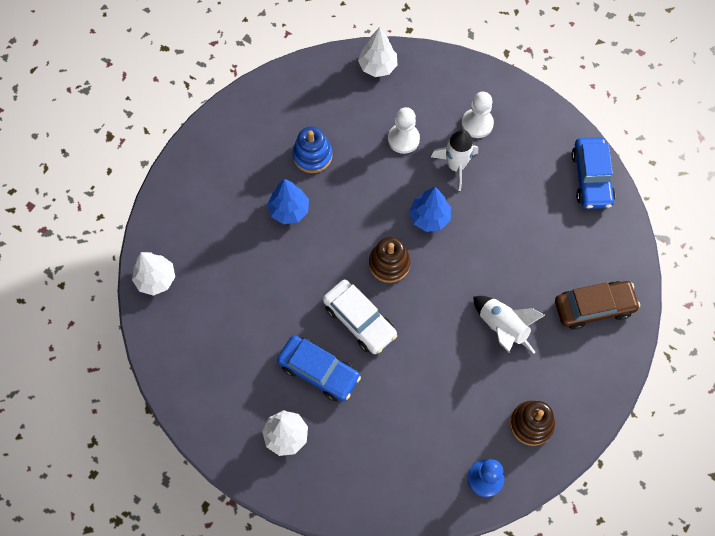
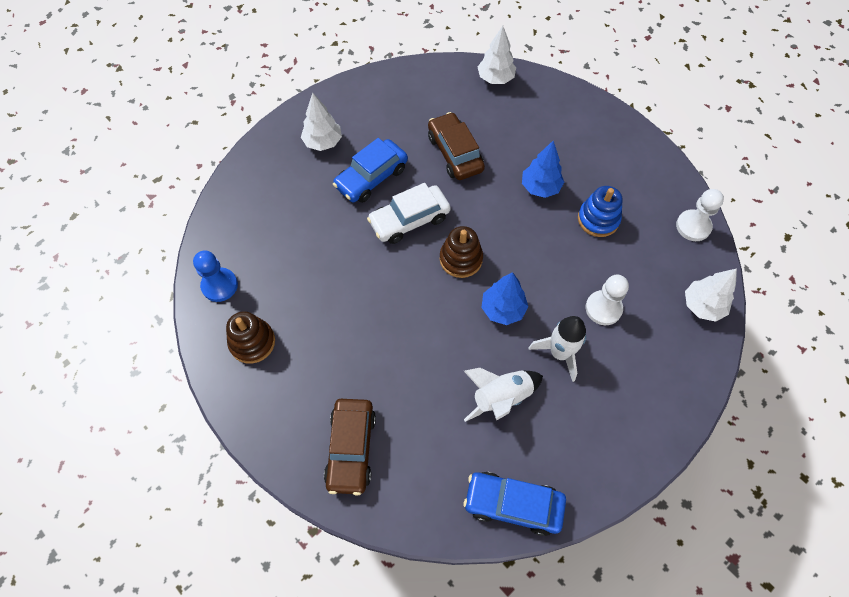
camera: 105 degrees right, 5 degrees down
white pawn [462,92,494,138] -> white pawn moved to [676,189,724,241]
white rocket [473,296,545,353] -> white rocket moved to [464,368,543,422]
none -> brown car [428,112,485,180]

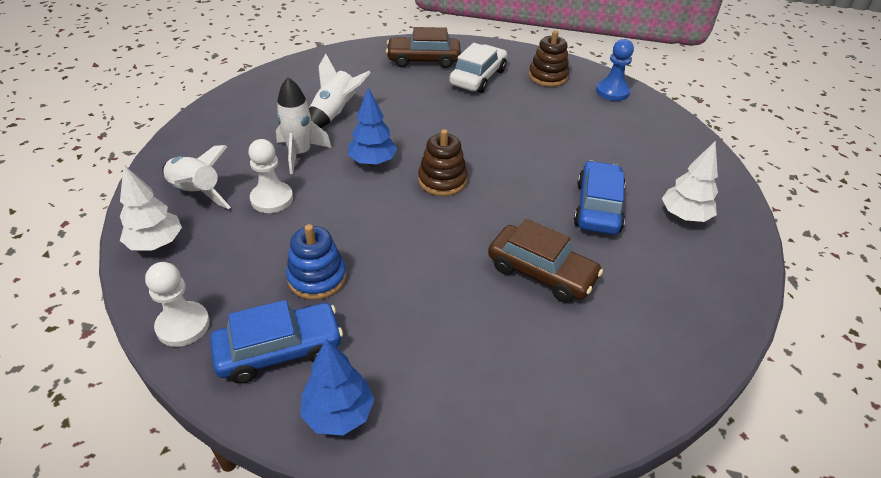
camera: 145 degrees right, 20 degrees down
brown car [324,399,376,496] -> brown car turned 60 degrees counterclockwise [386,27,461,68]
white car [367,183,451,244] -> white car moved to [449,43,507,93]
blue car [464,472,566,536] -> blue car moved to [210,300,343,384]
white tree [478,26,516,84] -> none
blue tree [522,141,564,198] -> blue tree moved to [300,339,374,436]
none -> white rocket [162,145,231,209]

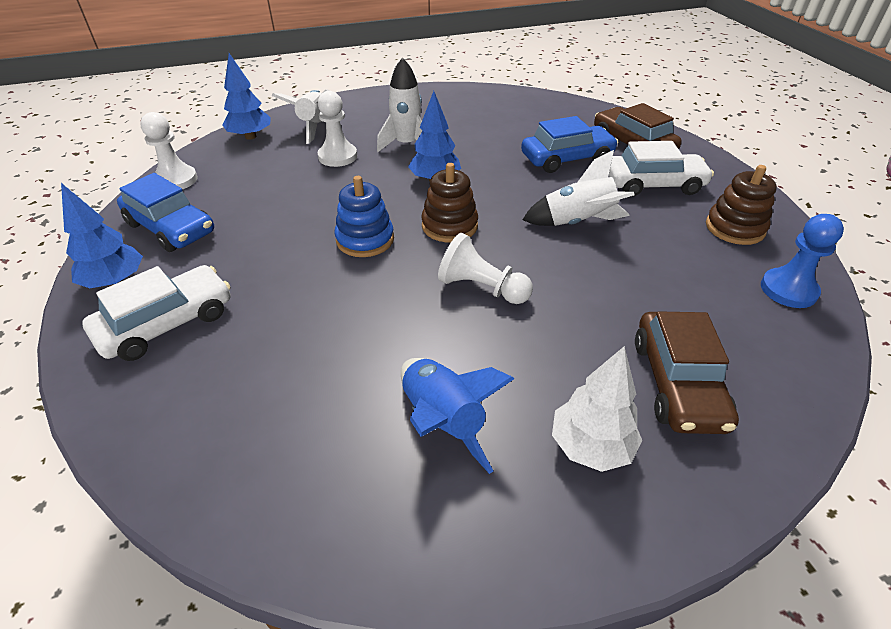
camera: 60 degrees right, 0 degrees up
white tree [120,165,182,251] -> blue tree [223,53,271,140]
blue stacking toy [286,224,346,300] -> blue stacking toy moved to [335,176,394,257]
white rocket [309,53,371,128] -> white rocket moved to [522,150,635,226]
brown car [488,219,603,303] -> brown car moved to [635,312,739,434]
blue car [574,161,625,235] -> blue car moved to [521,116,618,173]
none -> white car [82,265,231,361]
none -> blue rocket [401,358,515,474]
none -> white pawn [438,233,533,304]

